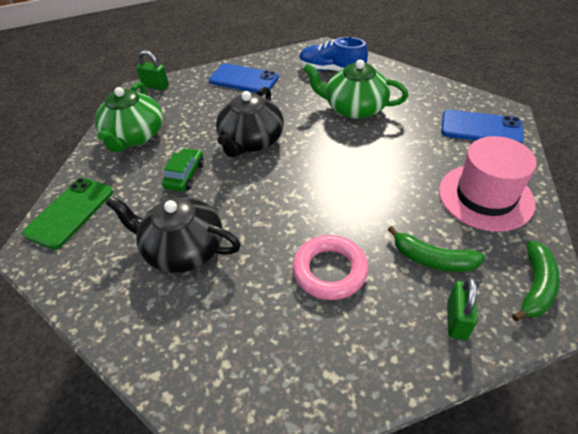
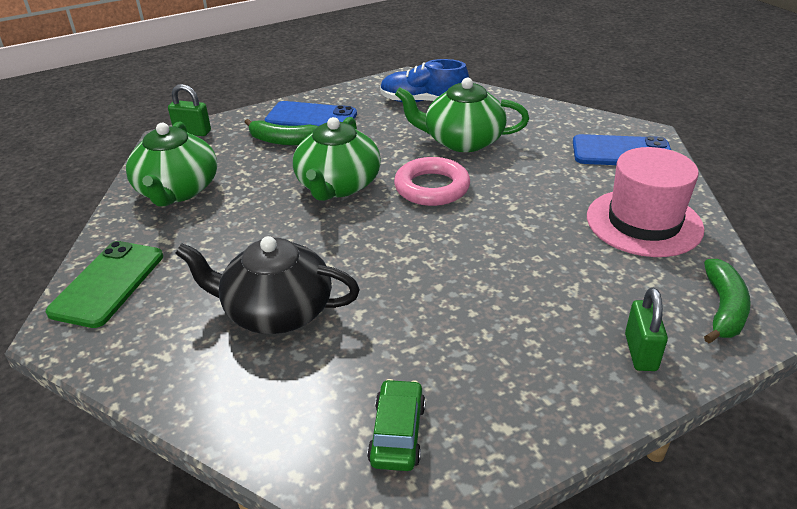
camera: 10 degrees left, 10 degrees down
green car [162,148,204,191] -> green car moved to [367,379,426,471]
black teapot [216,87,284,157] -> green teapot [293,117,381,201]
pink ring [292,235,368,300] -> pink ring moved to [394,157,470,206]
green banana [388,226,485,272] -> green banana moved to [244,119,318,145]

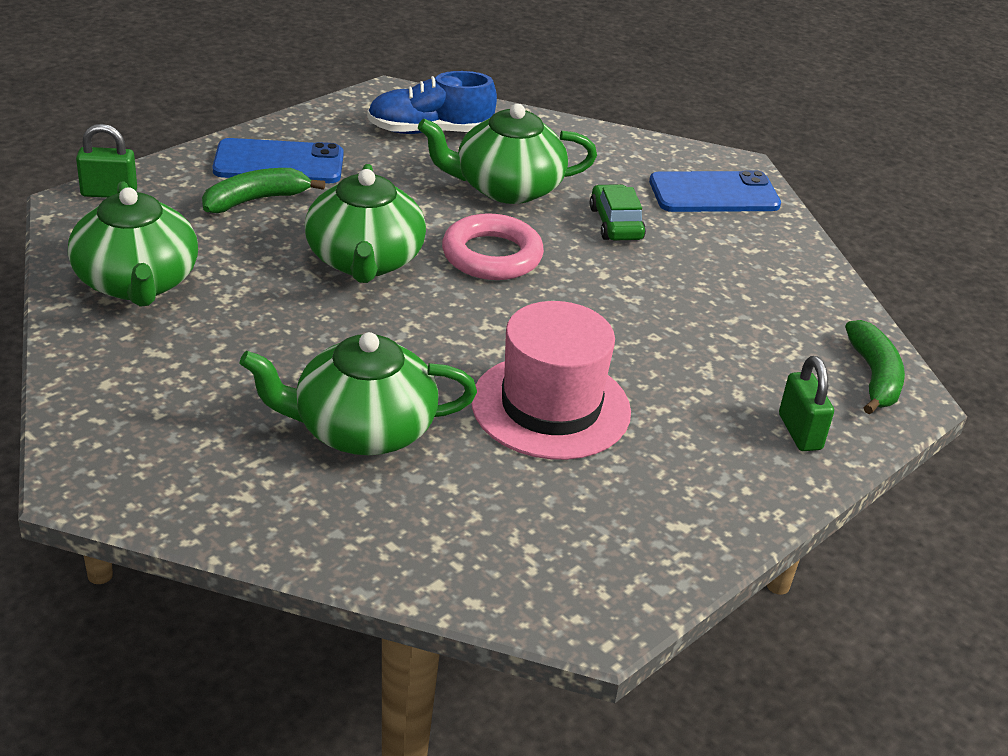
camera: 20 degrees left, 0 degrees up
green phone [46,241,163,328] -> none
black teapot [175,236,360,334] -> green teapot [240,332,477,455]
green banana [244,119,318,145] -> green banana turned 150 degrees clockwise [202,168,325,213]
green car [367,379,426,471] -> green car moved to [590,184,646,241]
pink hat [587,147,704,257] -> pink hat moved to [472,301,631,460]

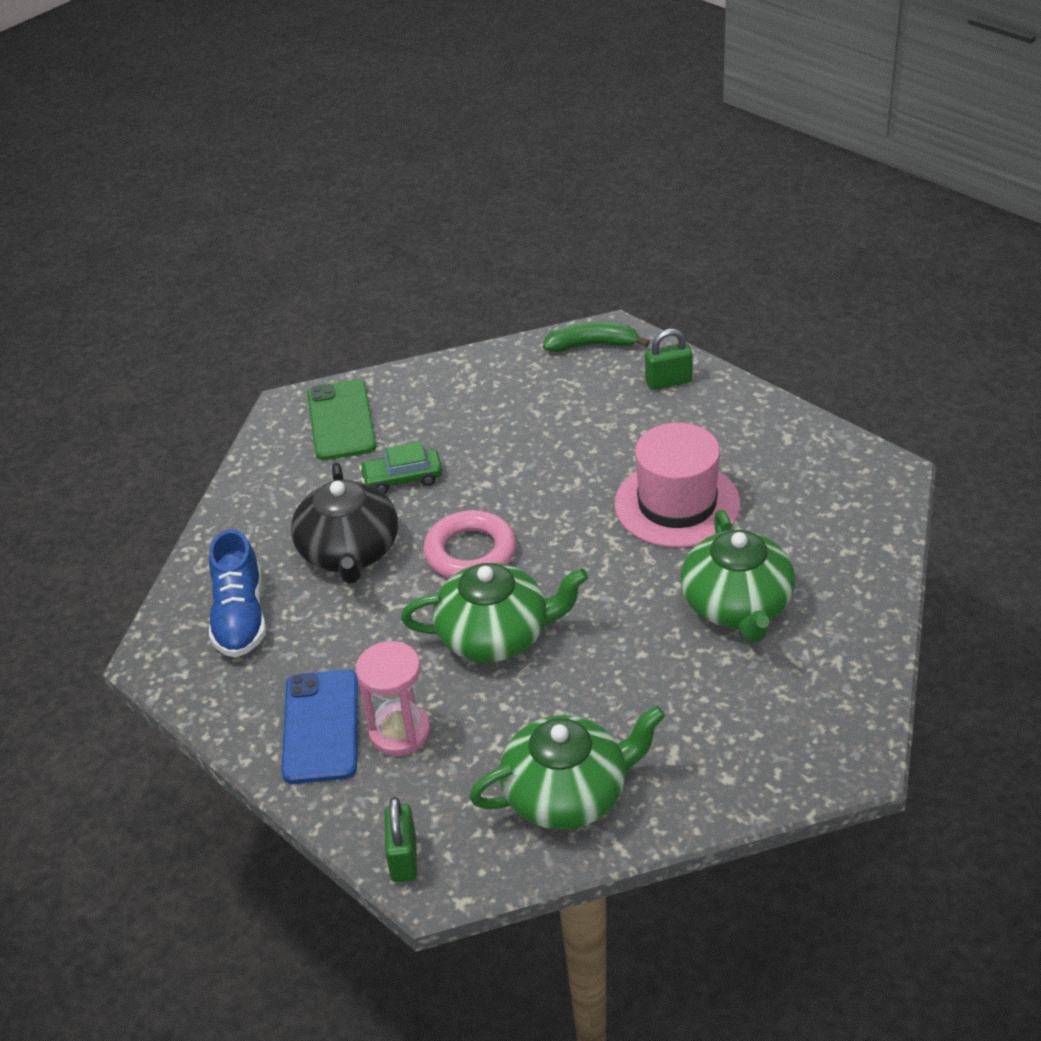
camera: 85 degrees left, 5 degrees up
green banana [202,168,325,213] -> pink hourglass [356,641,431,756]
green teapot [418,104,597,204] -> black teapot [291,462,398,584]
blue phone [649,171,781,212] -> green phone [307,380,376,460]

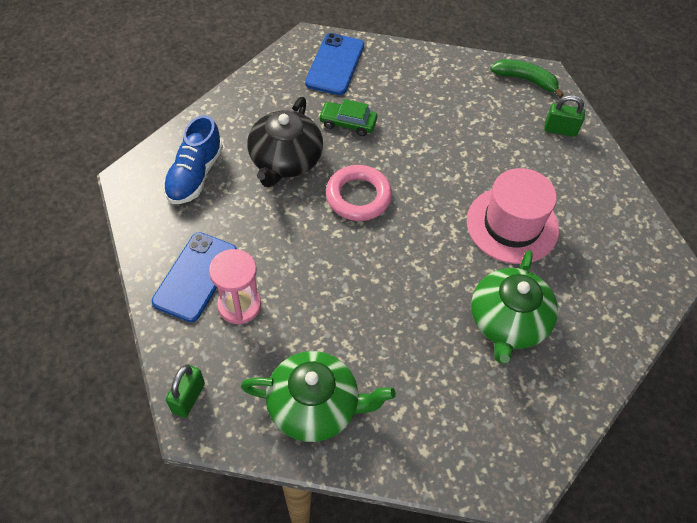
camera: 20 degrees right, 15 degrees up
green phone [307,380,376,460] -> blue phone [305,33,364,95]
green teapot [401,563,588,662] -> none

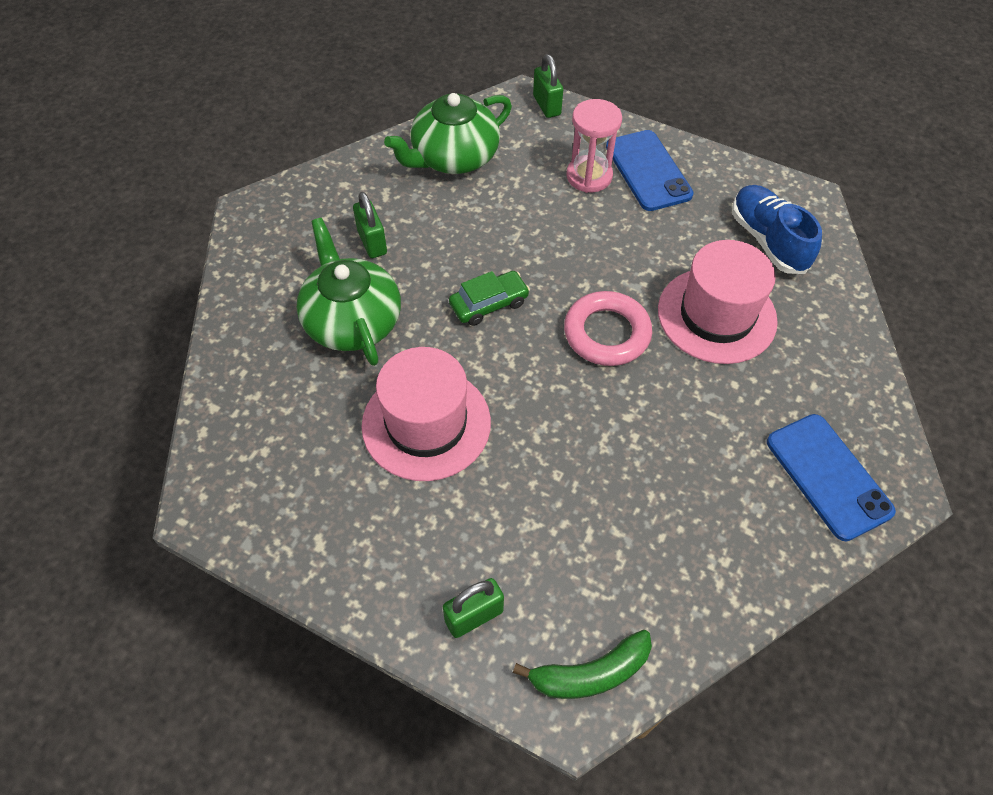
camera: 140 degrees right, 0 degrees up
black teapot [247,97,323,188] -> pink hat [658,240,778,364]
green car [319,99,377,136] -> green car moved to [449,271,530,326]
none -> green padlock [353,192,387,258]

